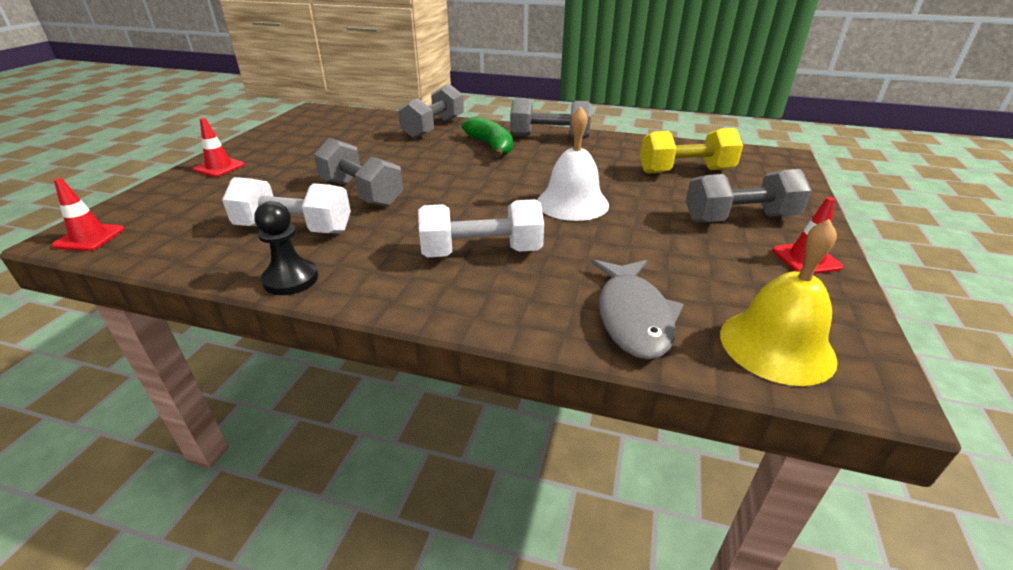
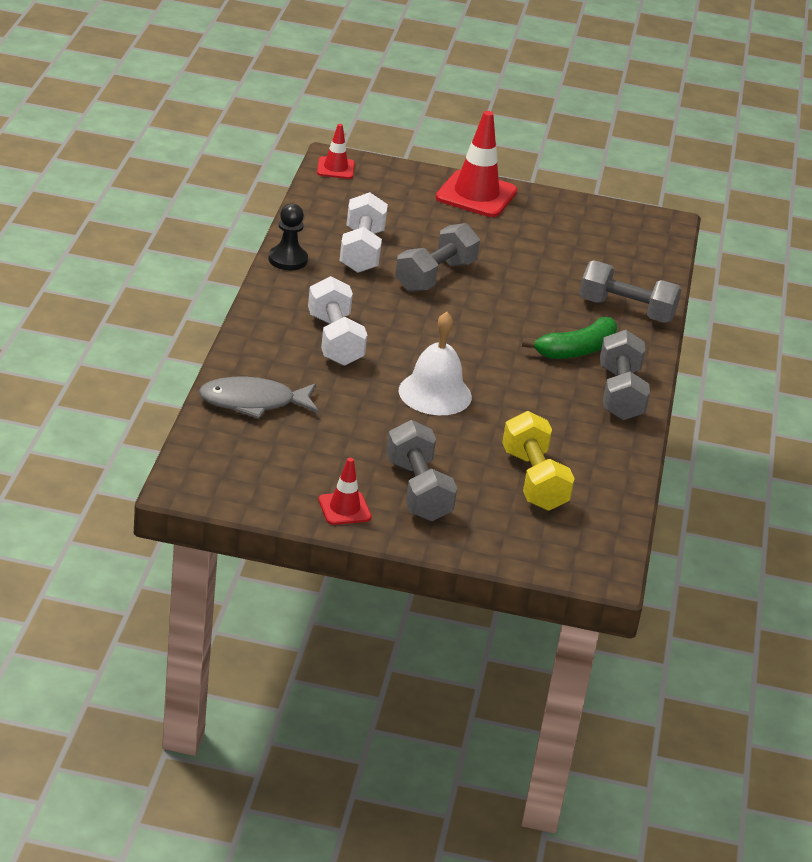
camera: 80 degrees right, 0 degrees up
red traffic cone [193,118,245,177] -> red traffic cone [436,111,517,217], size x1.86
yellow bell [720,219,838,386] -> none

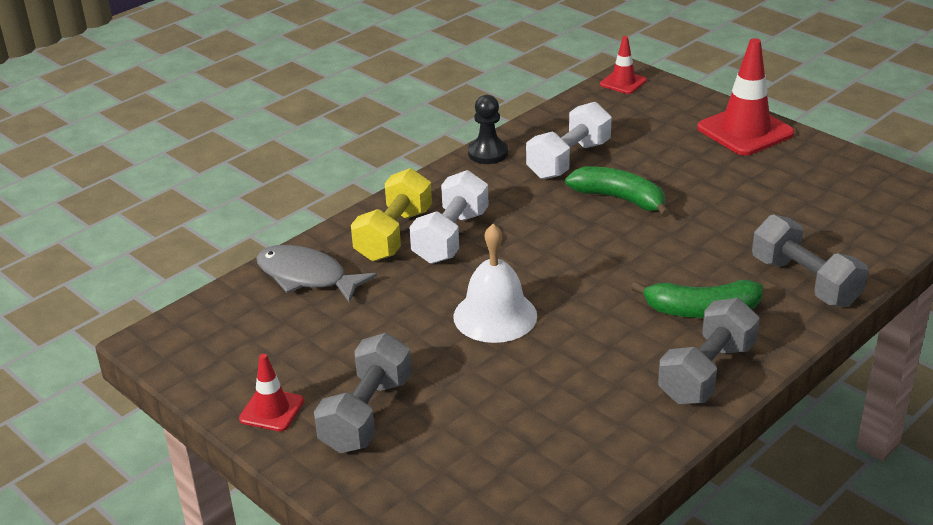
camera: 40 degrees right, 0 degrees up
grey dumbbell [395,223,480,292] -> green banana [565,166,670,217]
yellow dumbbell [502,411,575,511] -> yellow dumbbell moved to [351,168,432,261]

